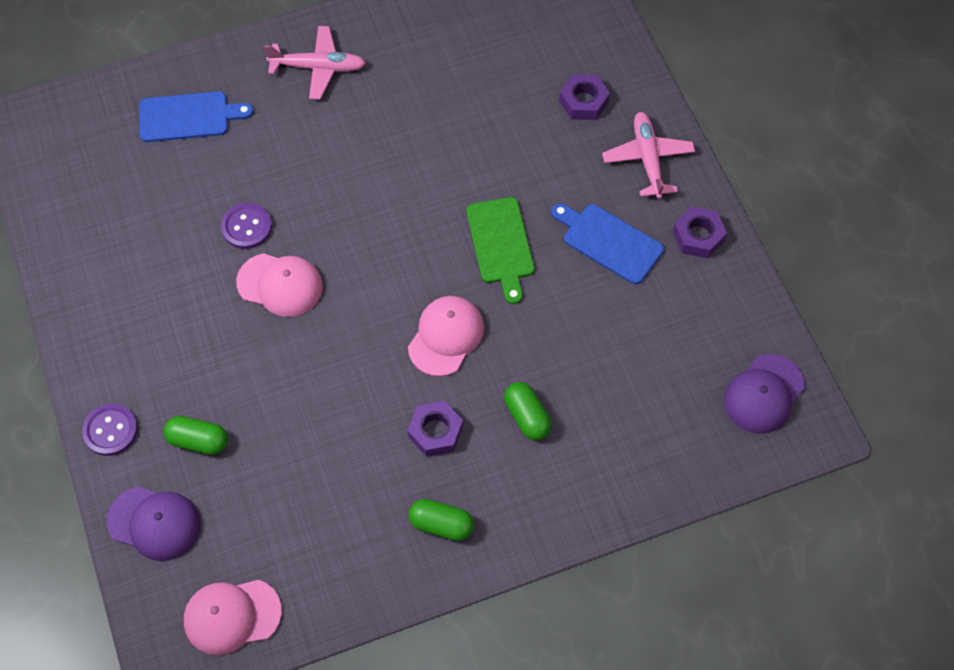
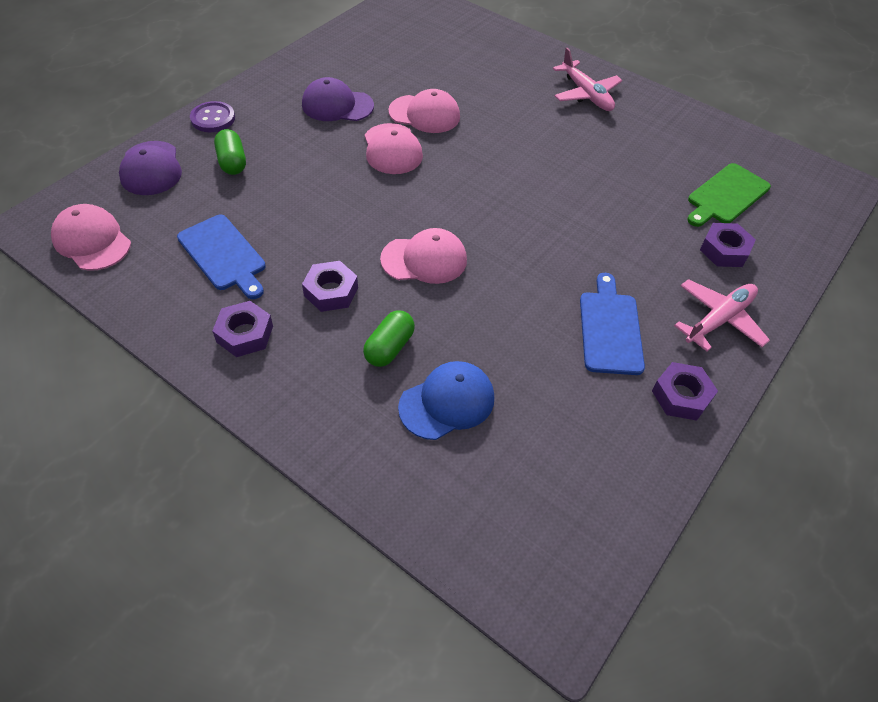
camera: 55 degrees right, 10 degrees down
blue cutting board [139,91,254,142] -> blue cutting board moved to [177,215,266,299]
purple button [221,203,272,249] -> pink cap [388,89,460,133]
green capsule [409,499,474,541] -> purple nut [212,301,273,357]
green cutting board [466,197,534,304] -> green cutting board moved to [687,163,771,227]
purple cap [724,354,805,434] -> purple cap moved to [302,77,374,121]
none -> blue cap [398,361,494,440]

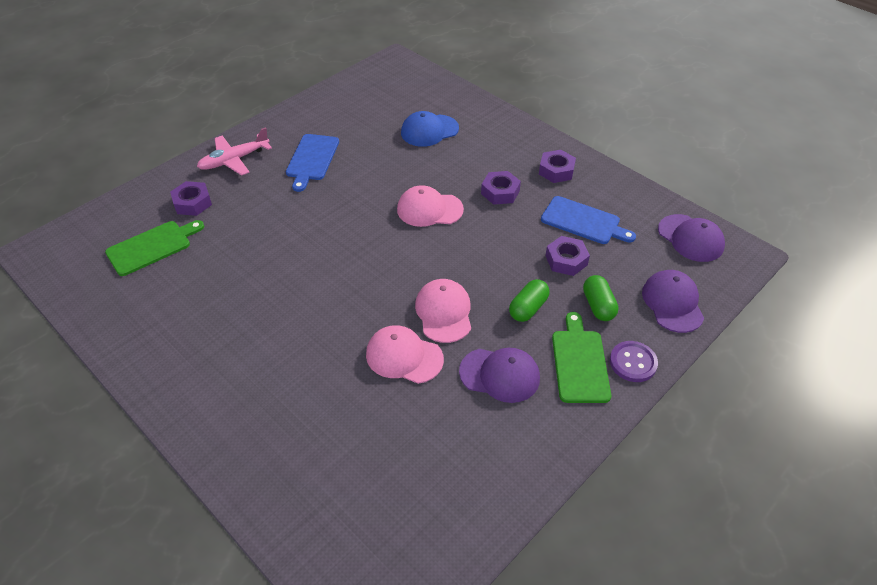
camera: 170 degrees left, 5 degrees down
pink cap [51,204,131,271] -> purple cap [658,214,725,262]
blue cutting board [177,215,266,299] -> blue cutting board turned 150 degrees clockwise [541,196,636,244]
green capsule [363,310,415,367] -> green capsule moved to [509,279,550,322]
pink plane [553,48,622,111] -> none
purple nut [652,362,718,421] -> purple nut moved to [545,236,590,276]
none -> green cutting board [552,312,611,403]

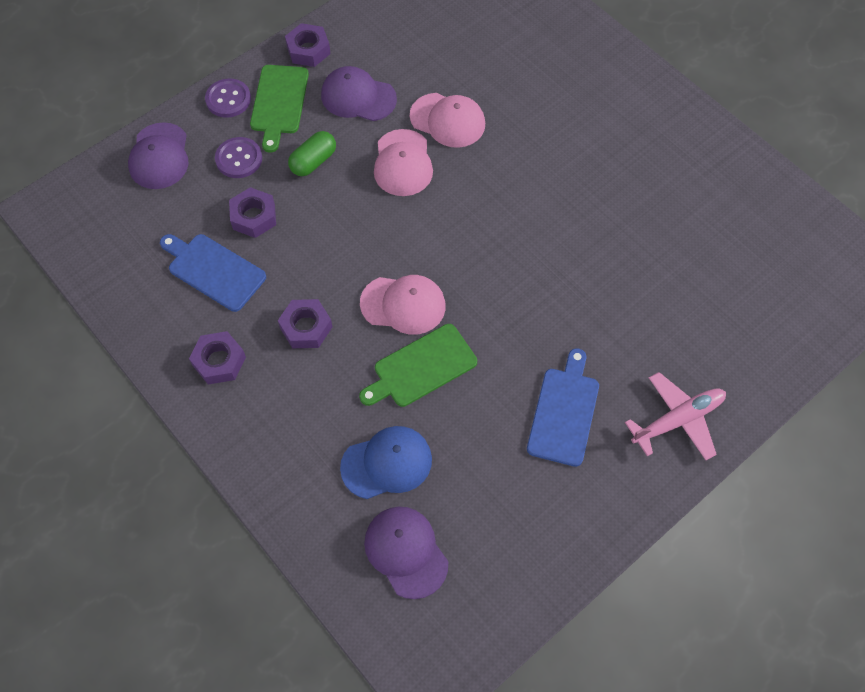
camera: 175 degrees left, 15 degrees up
green cutting board [105,220,204,276] -> green cutting board moved to [359,324,477,407]
purple nut [170,181,212,216] -> purple nut moved to [285,23,331,67]
green capsule [583,275,619,321] -> purple button [215,137,262,178]
purple cap [658,214,725,262] -> purple cap moved to [364,506,448,599]

